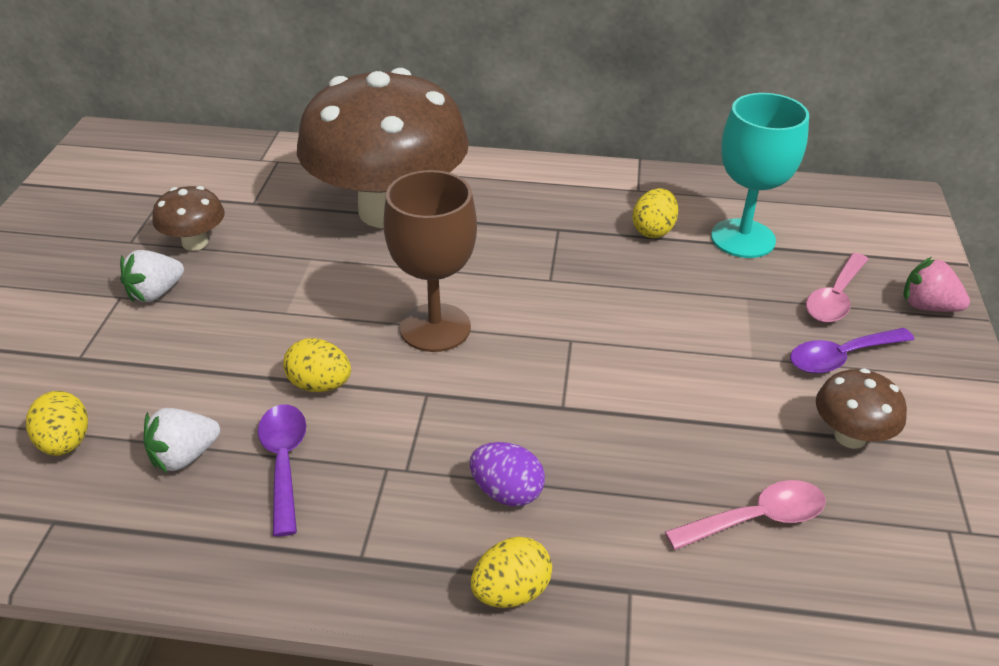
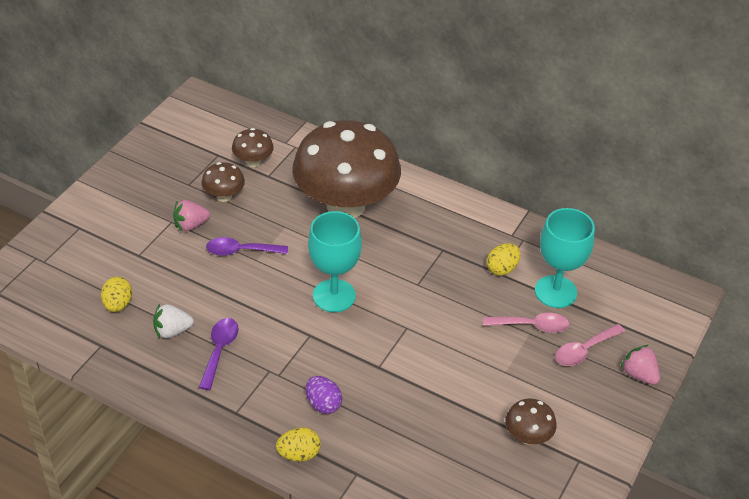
camera: 20 degrees right, 5 degrees up
white strawberry [120,250,184,303] -> pink strawberry [173,200,210,231]
yellow egg [283,338,351,392] -> none
brown goblet [384,170,477,352] -> turquoise goblet [308,211,362,312]
pink spoon [665,480,826,550] -> pink spoon moved to [483,313,569,333]
purple spoon [790,328,915,374] -> purple spoon moved to [206,237,288,256]
none -> brown mushroom [232,128,274,167]

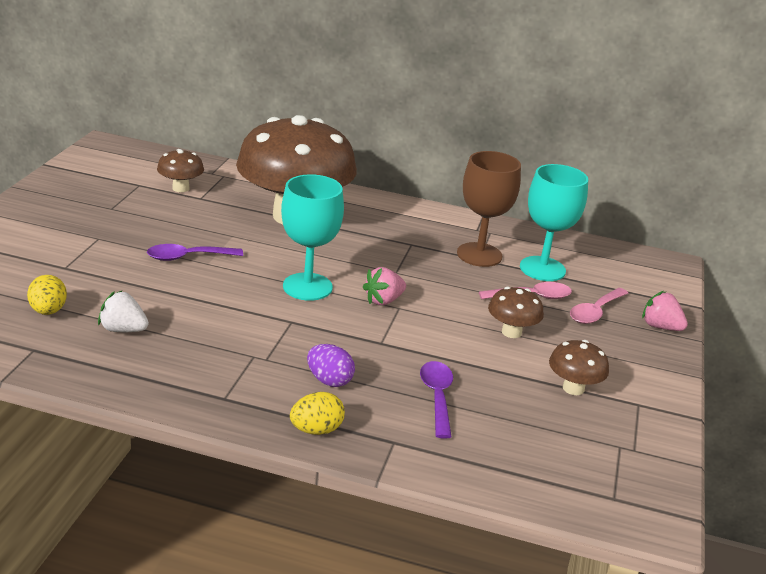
camera: 15 degrees left, 15 degrees down
white strawberry [153,304,194,338] -> white strawberry turned 45 degrees clockwise [98,290,149,332]
pink strawberry [173,200,210,231] -> pink strawberry moved to [363,267,406,305]
purple spoon [199,318,239,390] -> purple spoon moved to [420,361,453,439]
brown mushroom [201,162,245,202] -> brown mushroom moved to [488,287,544,338]
yellow egg [487,243,520,276] -> brown goblet [457,151,521,267]

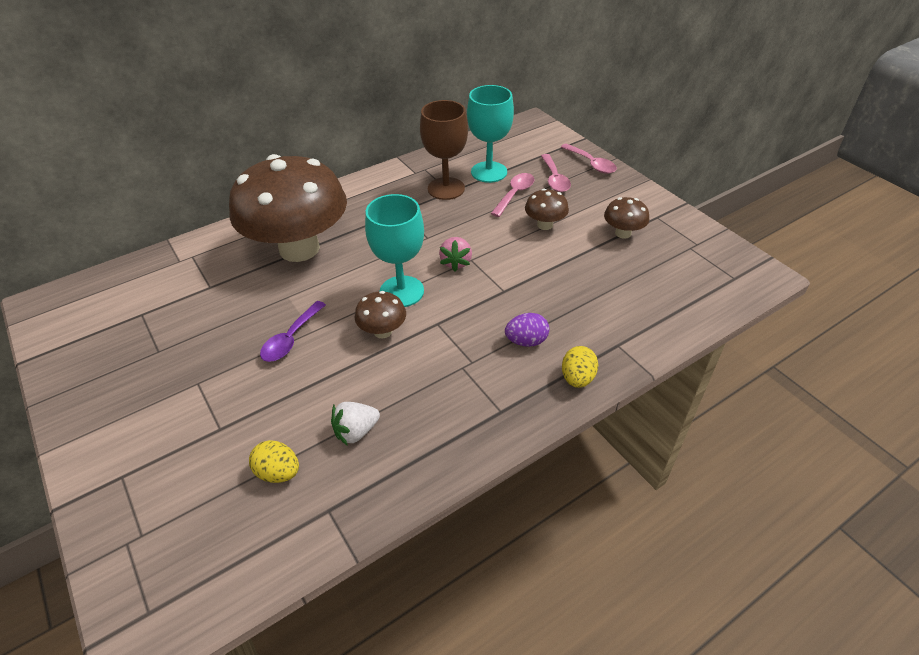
camera: 45 degrees left, 15 degrees up
brown mushroom [157,149,204,192] -> brown mushroom moved to [355,291,406,339]
purple spoon [420,361,453,439] -> none
pink strawberry [642,291,688,331] -> pink spoon [561,144,617,174]

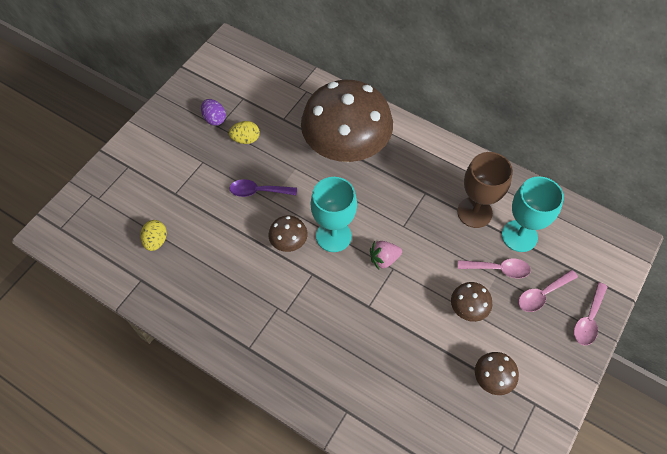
camera: 65 degrees right, 15 degrees up
white strawberry [331,402,380,446] -> none
purple egg [505,313,549,347] -> purple egg moved to [201,99,226,126]
yellow egg [562,346,598,388] -> yellow egg moved to [229,121,260,144]

